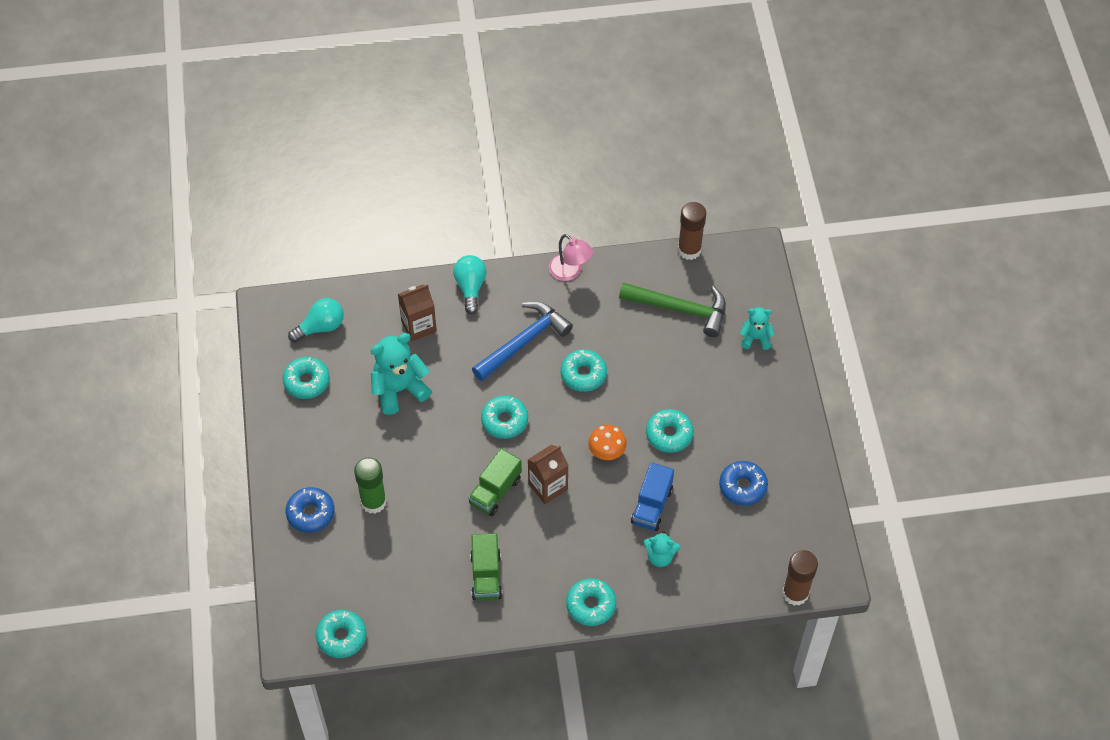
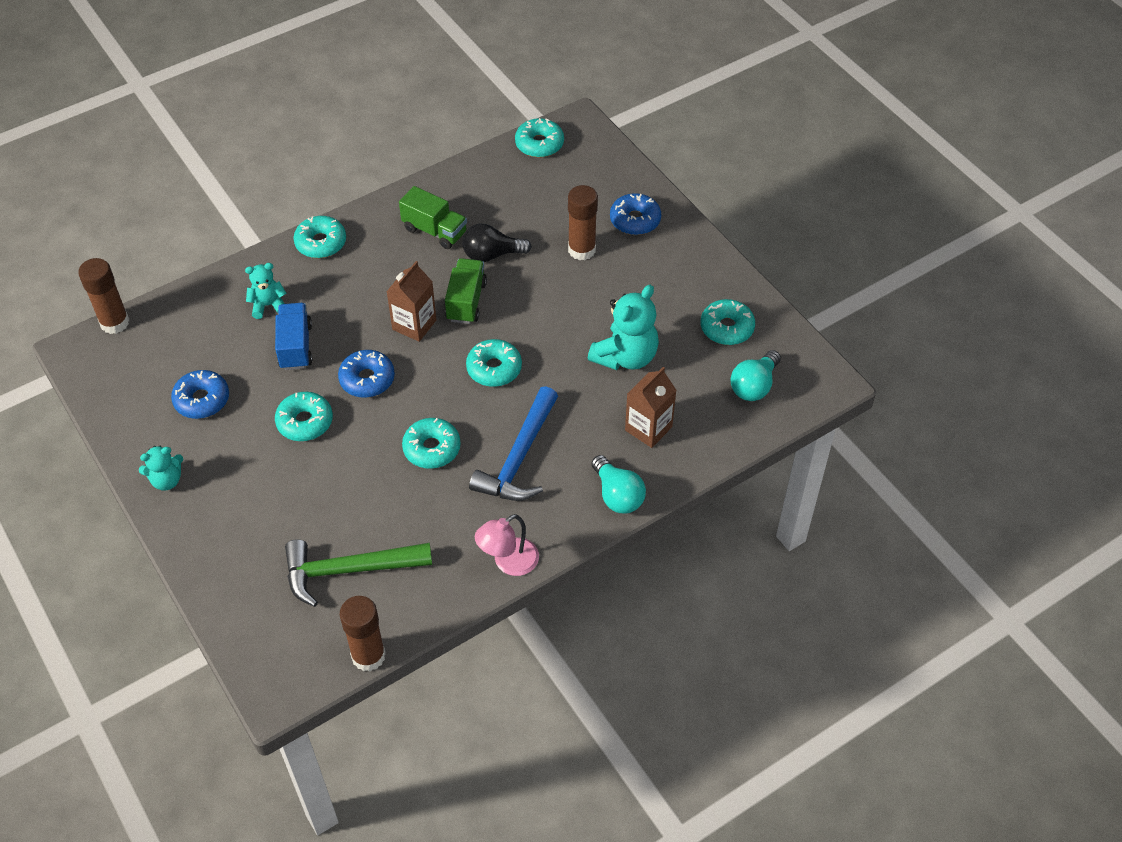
camera: 155 degrees right, 5 degrees down
green glue stick [354,457,387,514] -> brown glue stick [568,185,598,260]
green truck [470,533,502,601] -> green truck turned 150 degrees clockwise [399,186,467,249]
pink lamp [549,234,593,281] -> pink lamp turned 60 degrees counterclockwise [475,514,539,576]
orange mushroom [588,425,627,460] -> blue donut [338,350,395,398]
turquoise teddy bear [740,307,775,350] -> turquoise teddy bear moved to [139,446,183,491]
none -> black light bulb [463,224,532,262]

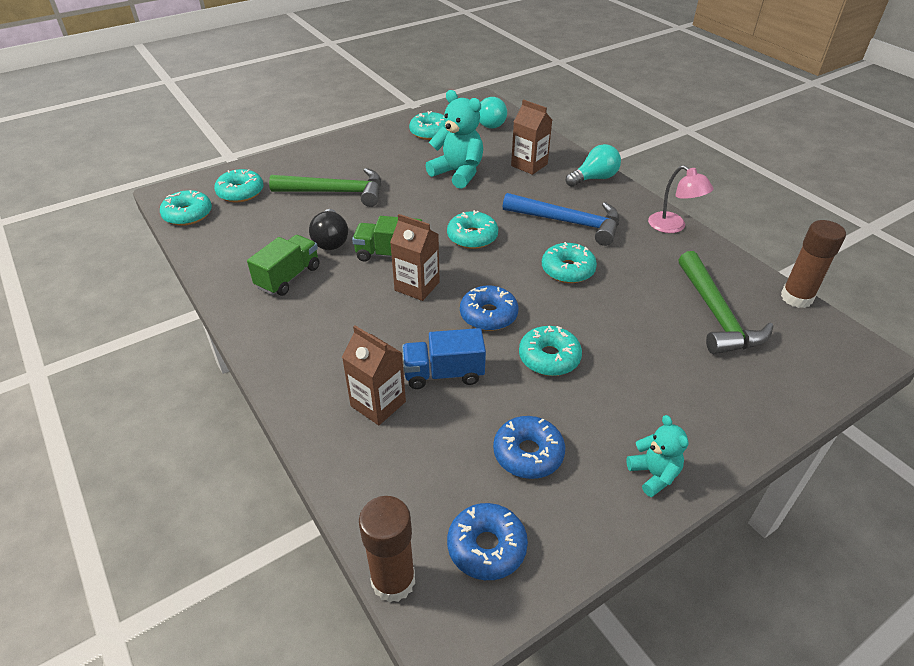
camera: 90 degrees left, 10 degrees down
turquoise teddy bear [245,263,287,319] -> brown carton [342,325,406,425]
turquoise donut [293,216,346,258] -> turquoise donut moved to [214,169,263,202]
brown glue stick [568,185,598,260] -> green hammer [269,168,381,207]
blue donut [610,193,661,235] -> blue donut moved to [447,503,528,580]

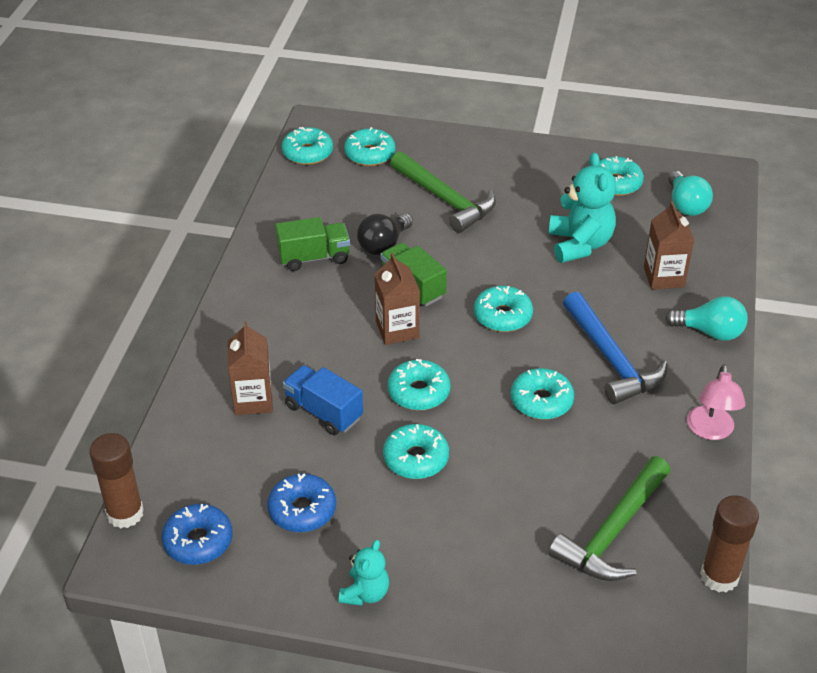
camera: 45 degrees right, 0 degrees up
blue donut [460,285,518,331] -> turquoise donut [388,359,451,410]

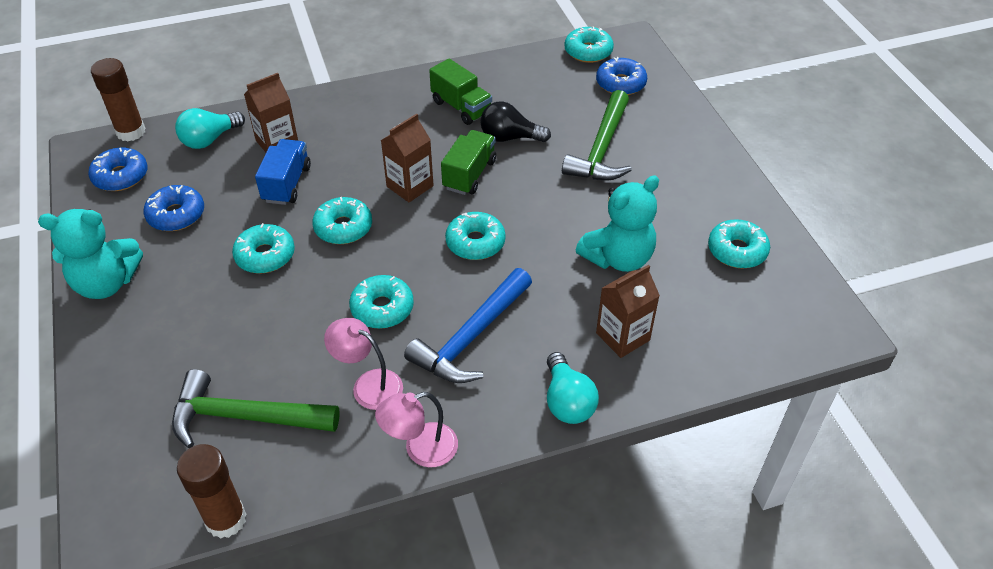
camera: 60 degrees right, 5 degrees up
turquoise teddy bear [339,540,389,606] -> turquoise teddy bear [38,209,143,299], size x1.74
turquoise donut [344,127,396,166] -> blue donut [596,57,647,95]
turquoise light bulb [668,171,713,216] -> turquoise light bulb moved to [175,108,245,149]
none -> pink lamp [324,318,403,410]

